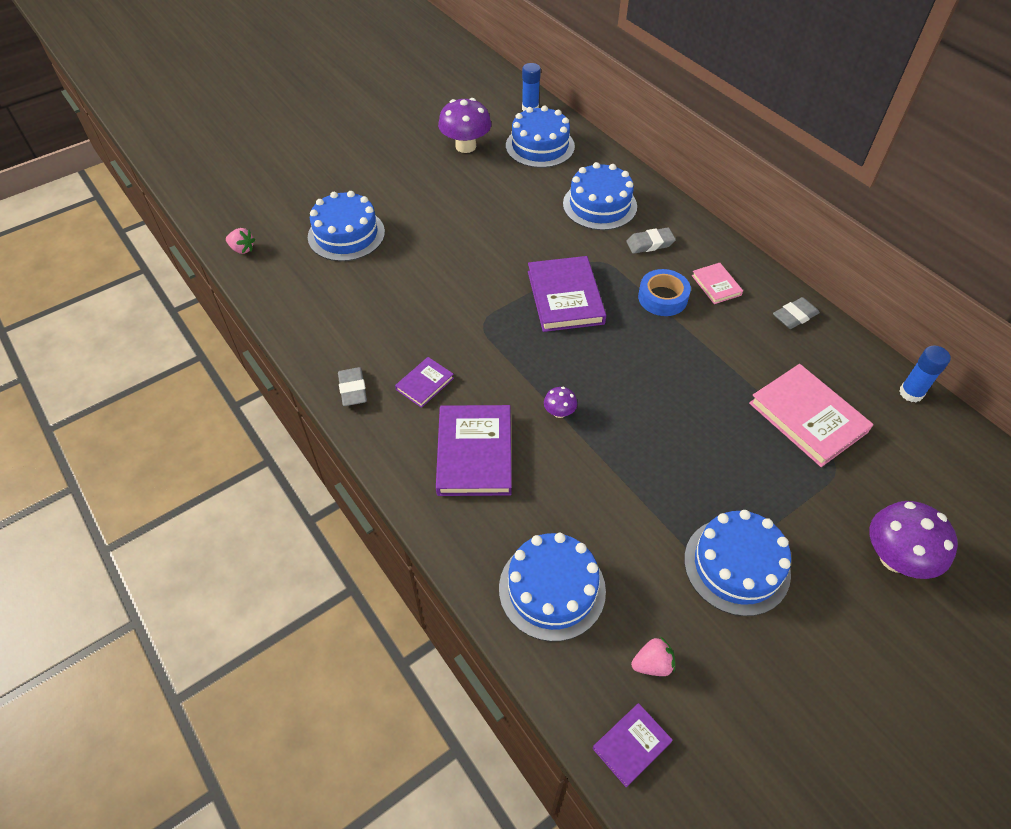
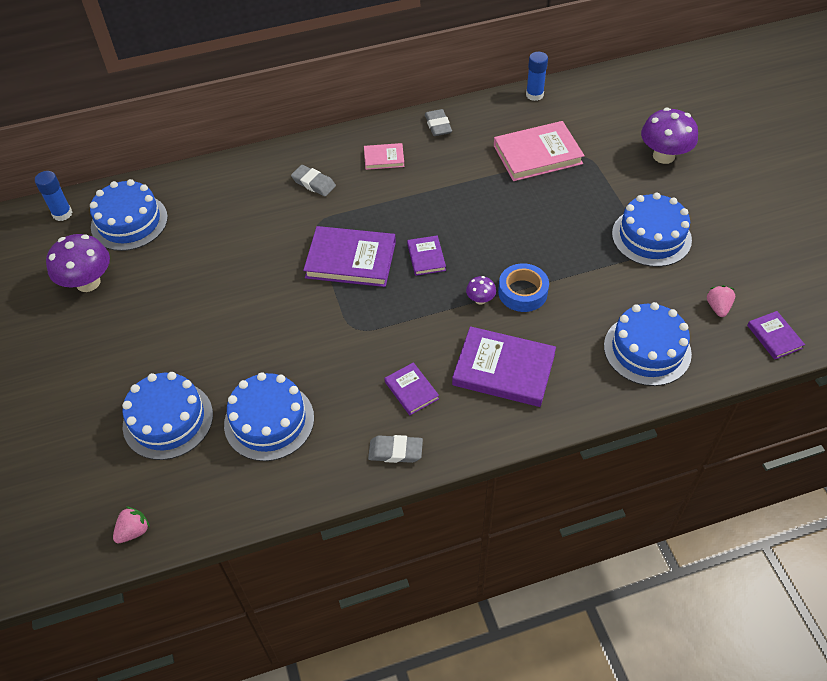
camera: 70 degrees left, 0 degrees up
blue cake [563,162,637,230] -> blue cake moved to [224,372,314,461]
grey eraser [626,227,676,254] -> grey eraser turned 60 degrees counterclockwise [291,165,336,196]
blue tape [638,269,691,316] -> blue tape moved to [498,263,549,312]
none -> purple book [407,235,446,276]

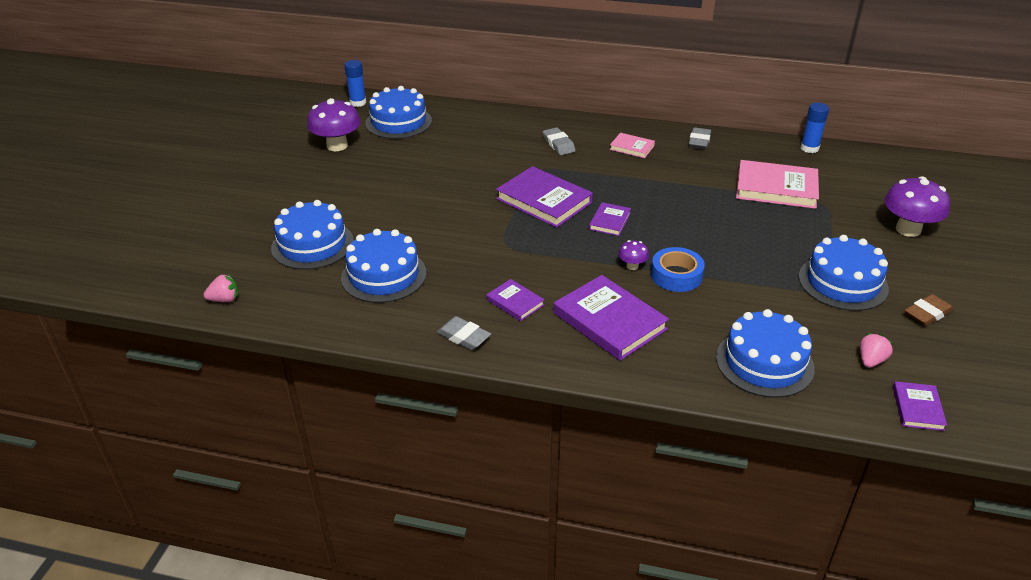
camera: 30 degrees right, 15 degrees down
purple book [384,362,439,415] -> purple book turned 45 degrees counterclockwise [486,279,545,321]
none -> brown eraser [905,294,953,326]

